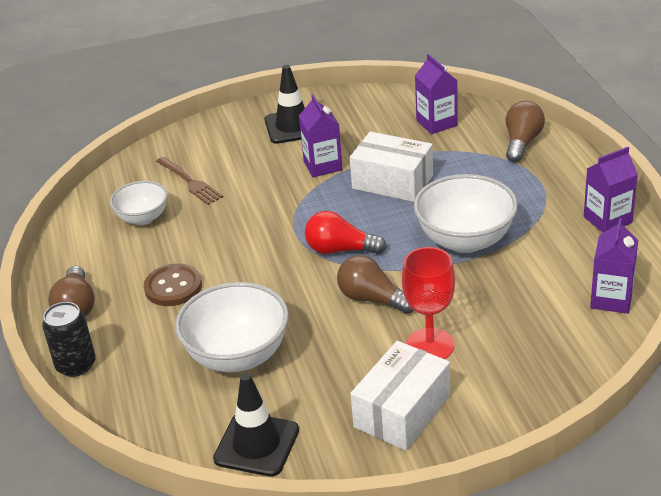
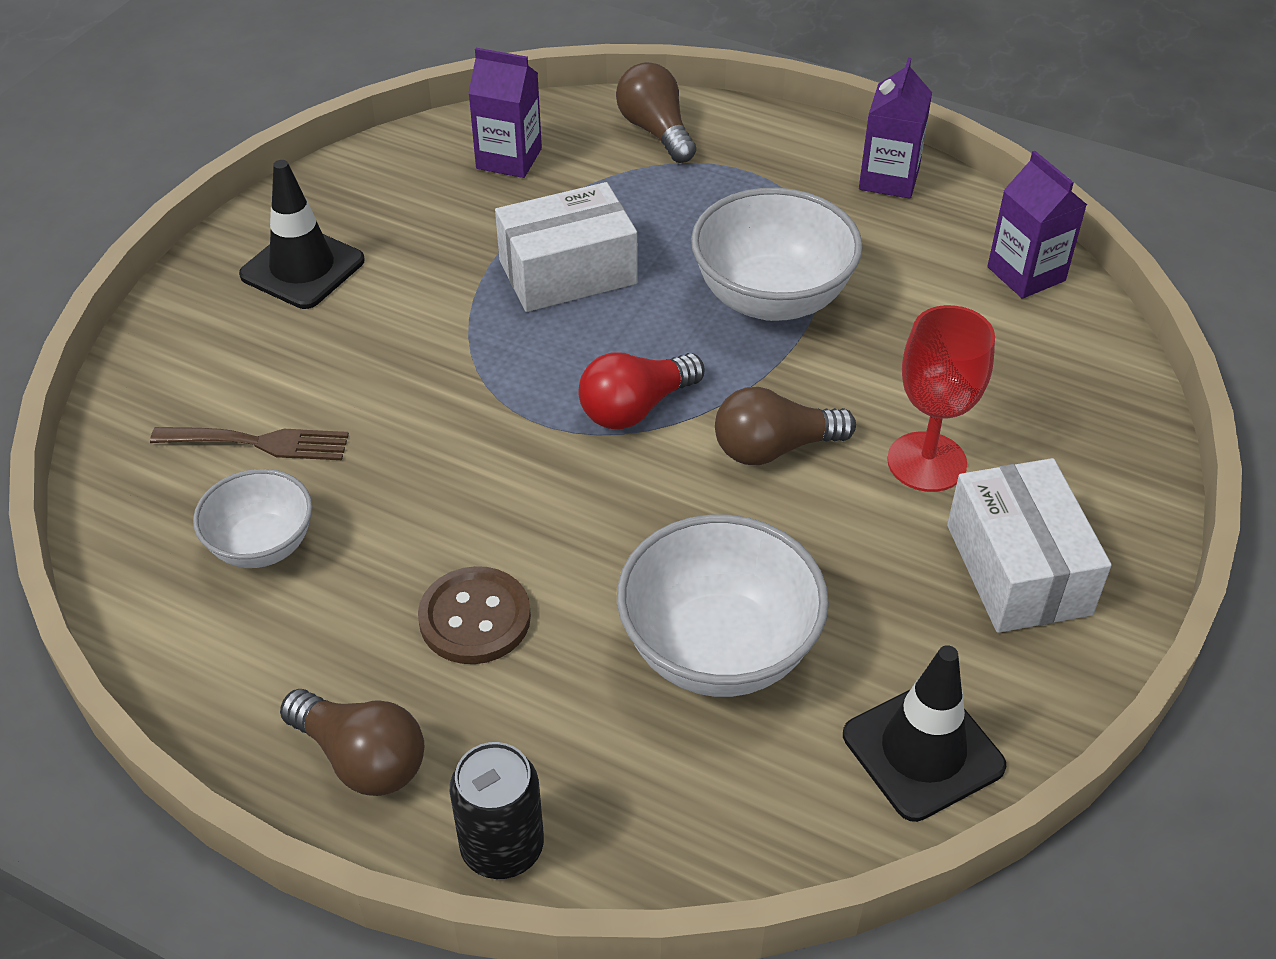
camera: 50 degrees left, 10 degrees up
purple carton [299,94,343,177] -> none

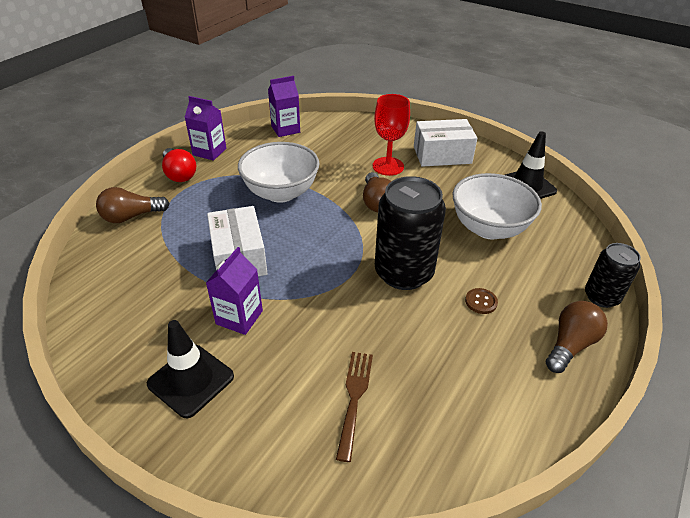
camera: 85 degrees left, 5 degrees down
white bowl [193,469,312,568] -> none
brown button [418,566,531,664] -> brown button [465,288,498,314], size x0.58
purple carton [468,48,542,178] -> purple carton moved to [206,247,263,335]
red light bulb [578,352,704,430] -> red light bulb moved to [162,148,196,182]
none -> black can [375,176,446,290]

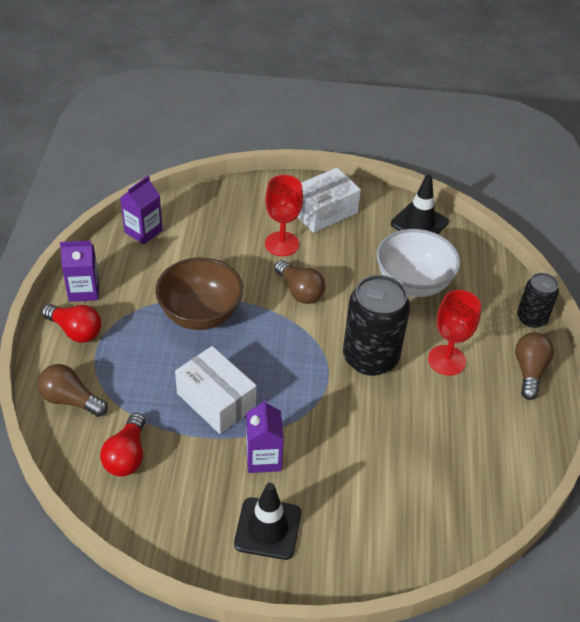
camera: 30 degrees left, 5 degrees up
brown light bulb [96,187,169,223] -> brown light bulb turned 75 degrees clockwise [38,364,108,417]
white bowl [238,142,320,203] -> brown bowl [155,258,243,330]
brown fork [336,352,373,462] -> none
brown button [465,288,498,314] -> red goblet [428,290,481,376]
none -> red light bulb [100,413,145,477]

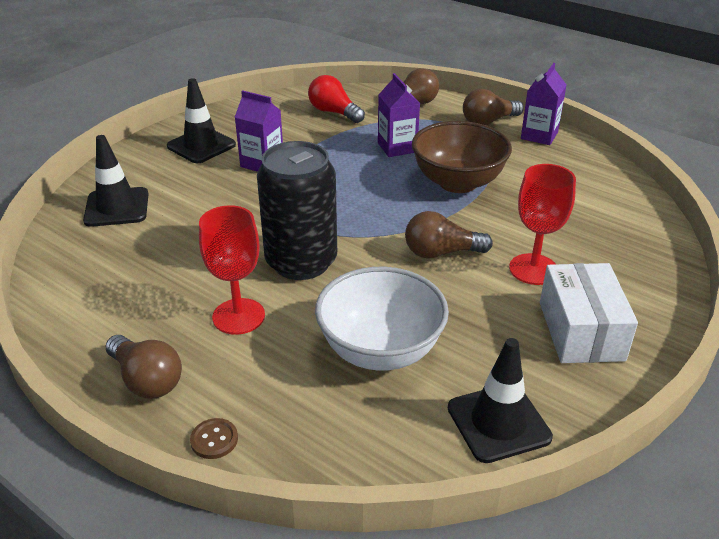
camera: 125 degrees right, 10 degrees down
red light bulb [42,304,101,343] -> brown light bulb [463,89,524,125]
purple carton [120,176,163,244] -> purple carton moved to [378,73,420,157]
white box [175,346,257,434] -> none
black can [517,273,559,328] -> brown button [190,418,238,459]
none -> black traffic cone [83,135,149,227]

